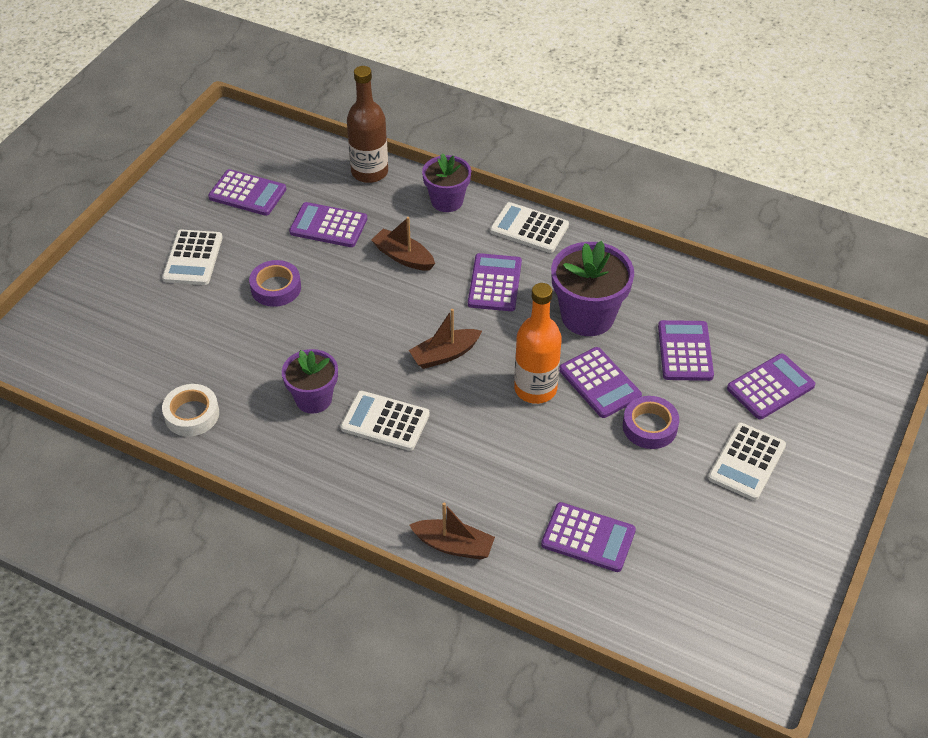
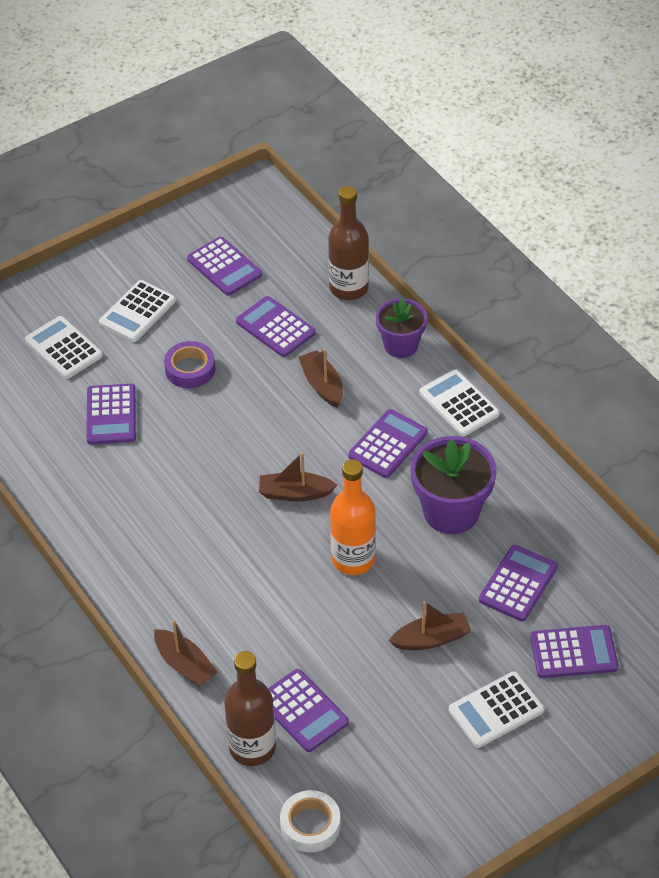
camera: 30 degrees right, 0 degrees up
white tape [162,384,219,436] -> white tape moved to [280,790,341,852]
purple flower pot [282,349,338,414] -> none
white calculator [340,391,430,451] -> white calculator moved to [25,316,103,379]
purple calculator [559,347,642,418] -> purple calculator moved to [86,384,136,444]
purple tape [623,396,679,449] -> brown boat [389,601,471,650]
none -> brown bottle [224,651,276,766]

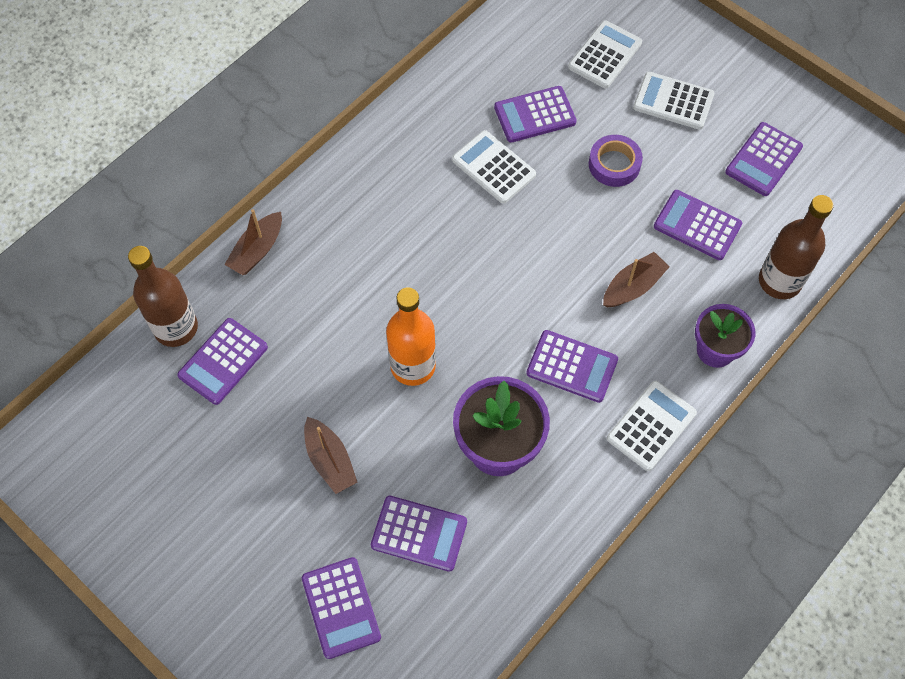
camera: 75 degrees right, 15 degrees up
purple calculator [236,296,316,357] -> purple calculator turned 90 degrees counterclockwise [654,190,742,260]
brown boat [259,452,337,501] -> none
white tape [280,790,341,852] -> none
white calculator [449,671,544,748] -> white calculator moved to [452,130,536,204]

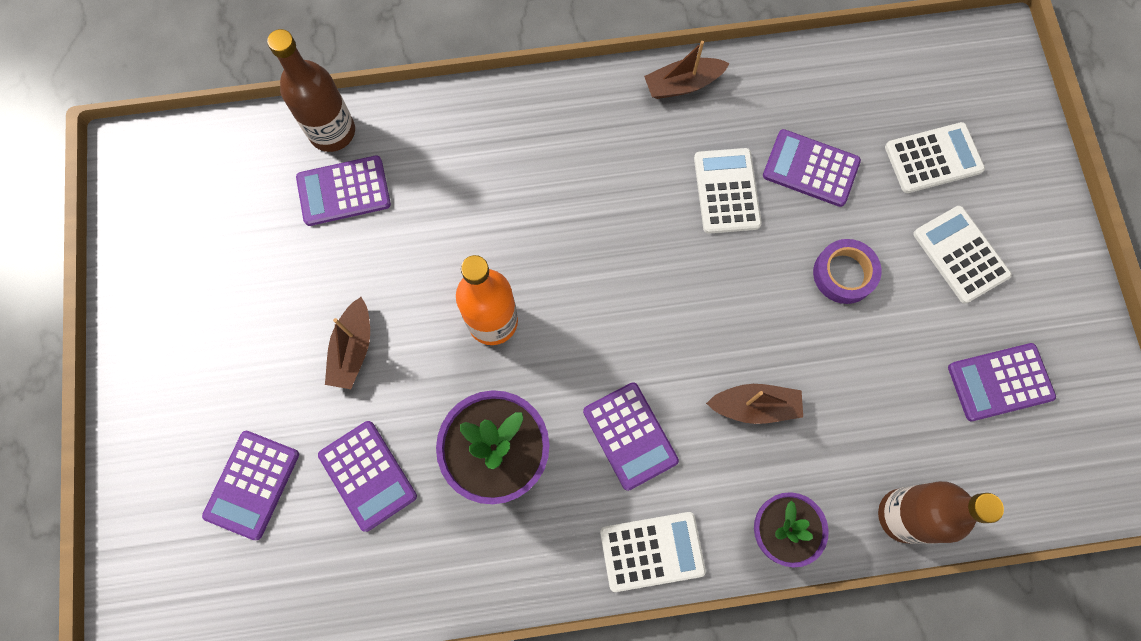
camera: 40 degrees right, 10 degrees up
brown boat [224,209,282,275] -> brown boat moved to [644,41,730,99]
purple calculator [654,190,742,260] -> none

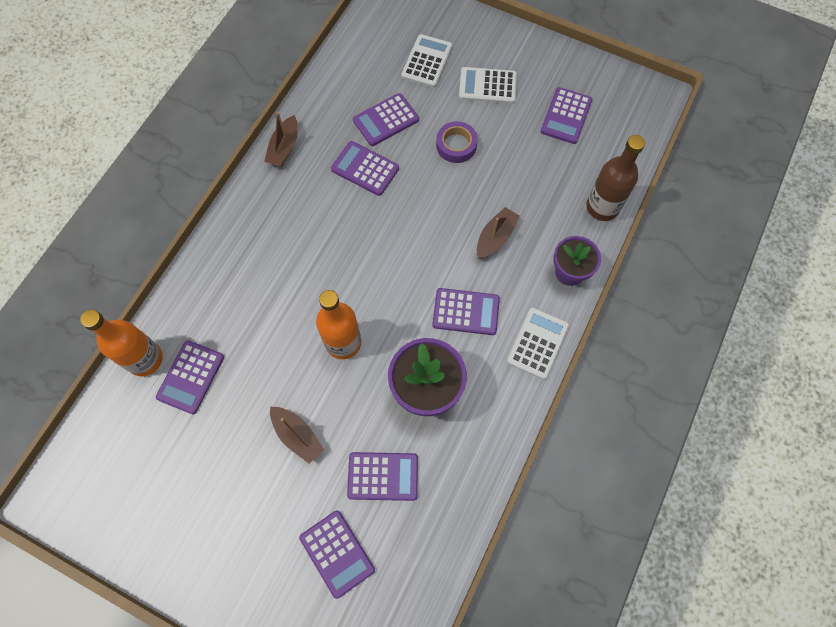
camera: 55 degrees left, 5 degrees down
brown bottle [267,29,355,152] -> orange bottle [81,309,163,376]
white calculator [694,148,762,234] -> purple calculator [331,141,399,196]

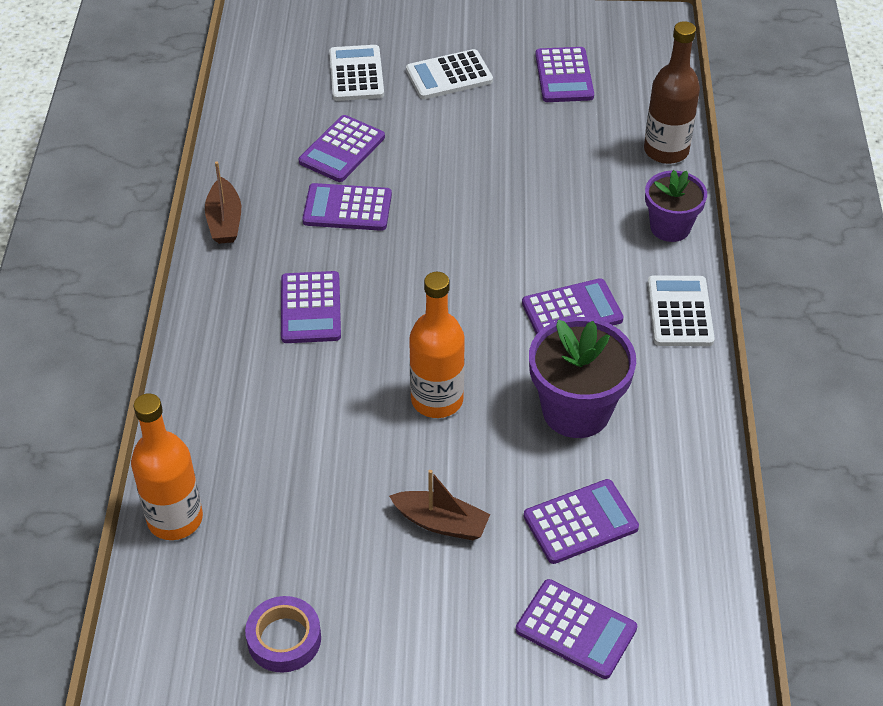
camera: 25 degrees left, 20 degrees down
purple calculator [156,340,224,414] -> purple calculator moved to [281,271,341,343]
purple tape [436,121,478,163] -> purple tape moved to [245,596,321,673]
brown boat [477,207,520,259] -> none

